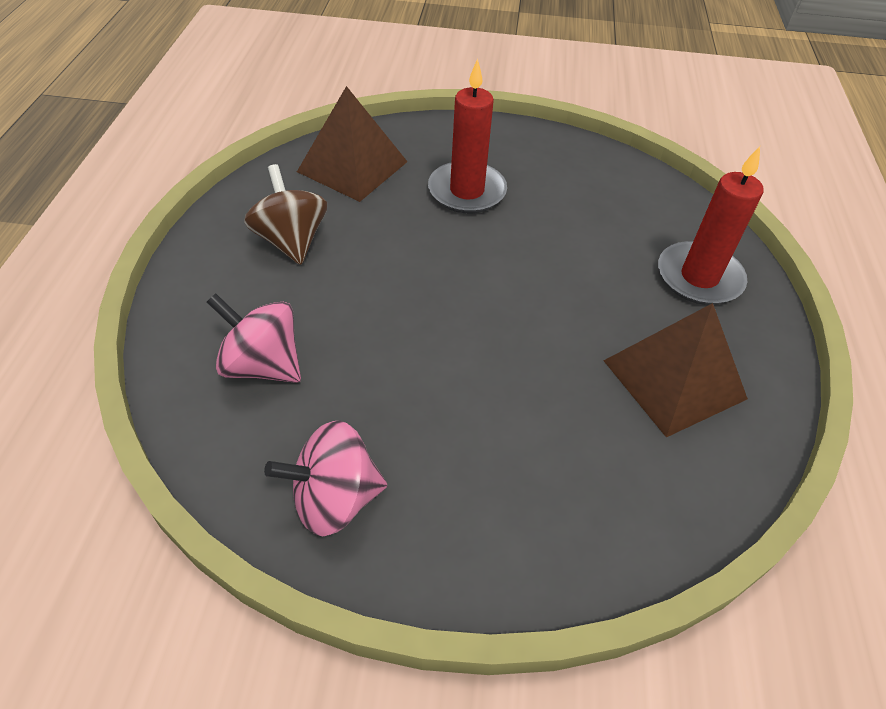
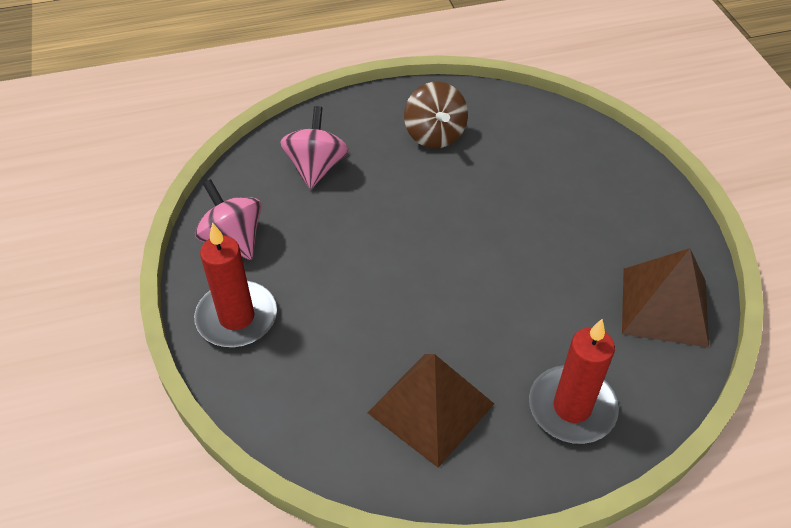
camera: 70 degrees right, 0 degrees up
brown spinning top [244,164,327,265] -> brown spinning top turned 120 degrees clockwise [404,82,468,148]
brown pyramid [297,86,408,202] -> brown pyramid moved to [622,248,709,348]
red candle [428,59,507,213] -> red candle moved to [194,222,277,347]

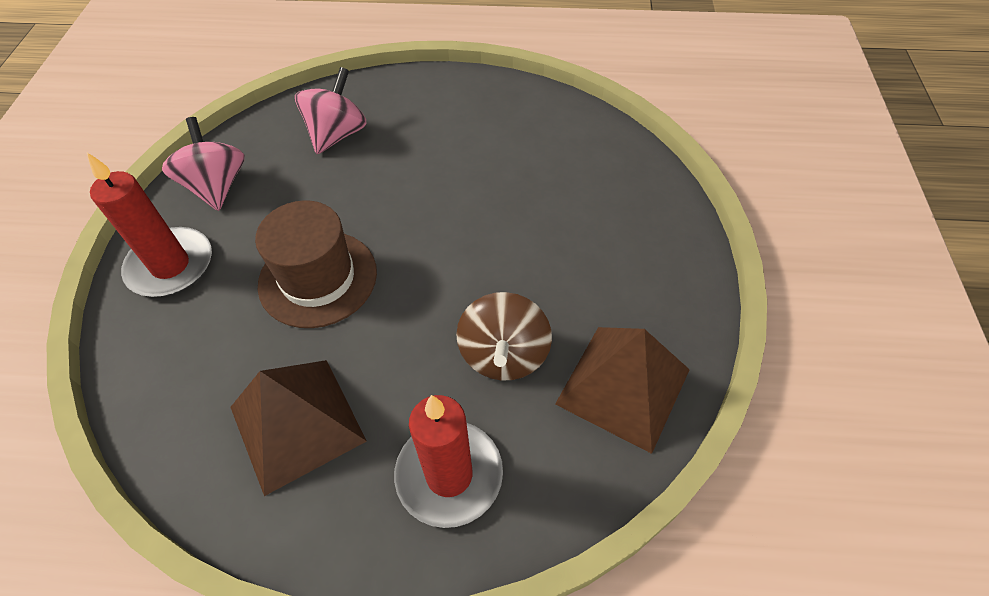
camera: 20 degrees right, 5 degrees up
brown spinning top [404,82,468,148] -> brown spinning top moved to [456,292,552,380]
none -> brown hat [255,200,377,328]

